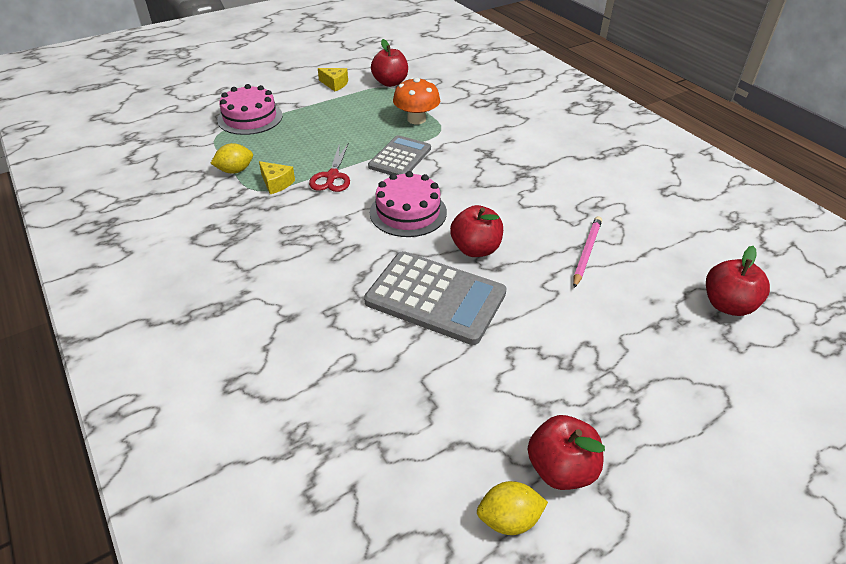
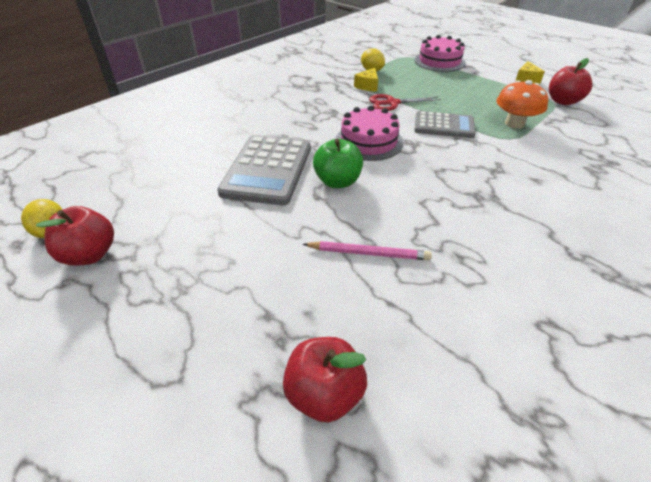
camera: 75 degrees right, 0 degrees up
red apple [450,205,503,257] -> green apple [313,139,363,188]

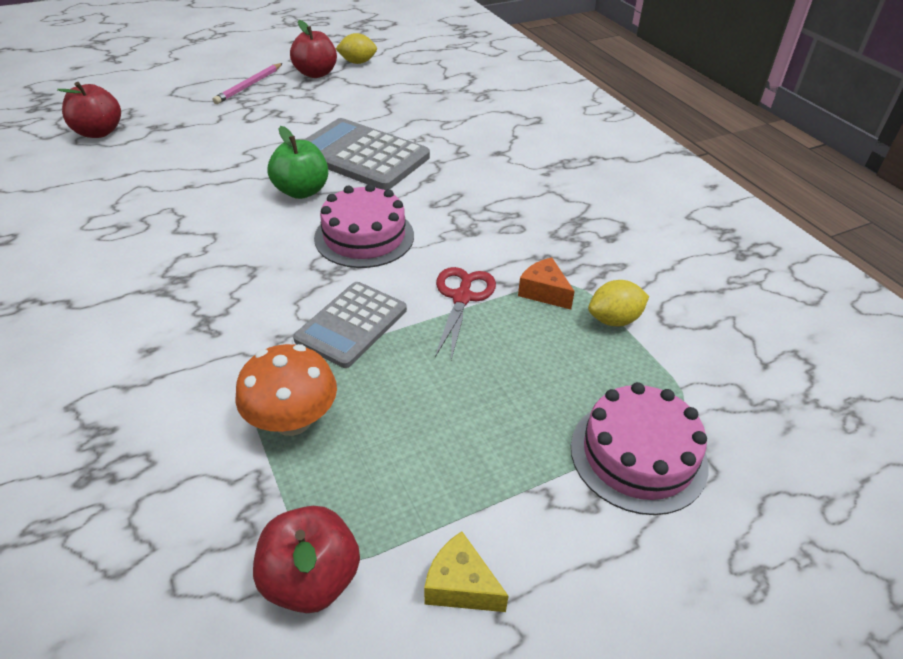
camera: 110 degrees right, 0 degrees up
pink pencil [303,241,432,260] -> pink pencil moved to [213,63,283,104]
yellow cheese [354,68,378,91] -> orange cheese [518,257,575,309]

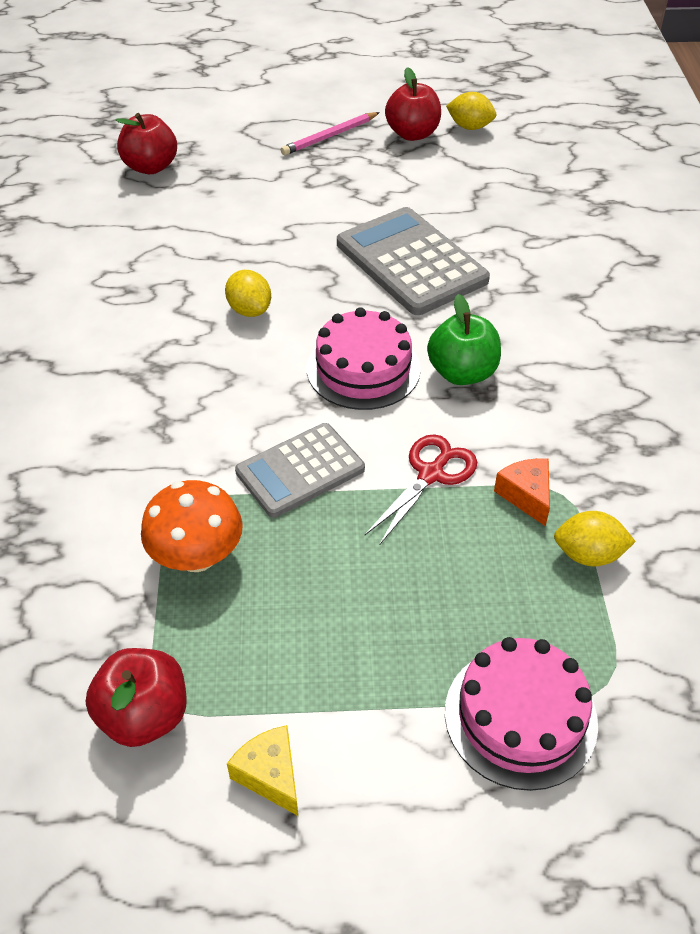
camera: 25 degrees right, 5 degrees up
green apple [268,126,328,199] -> green apple moved to [427,294,501,385]
none -> yellow lemon [225,270,271,317]

